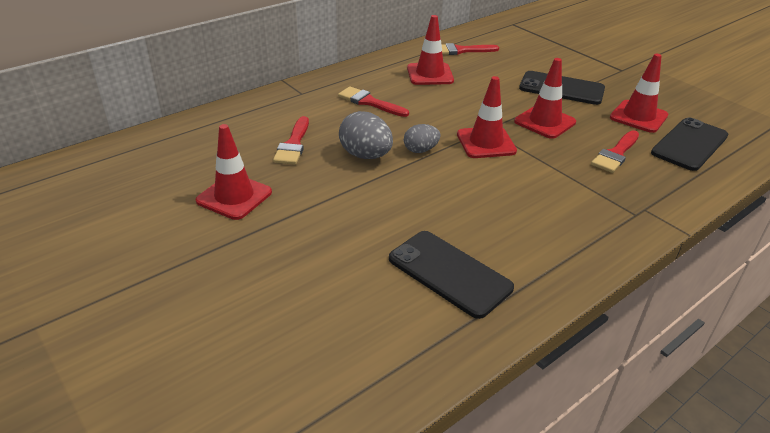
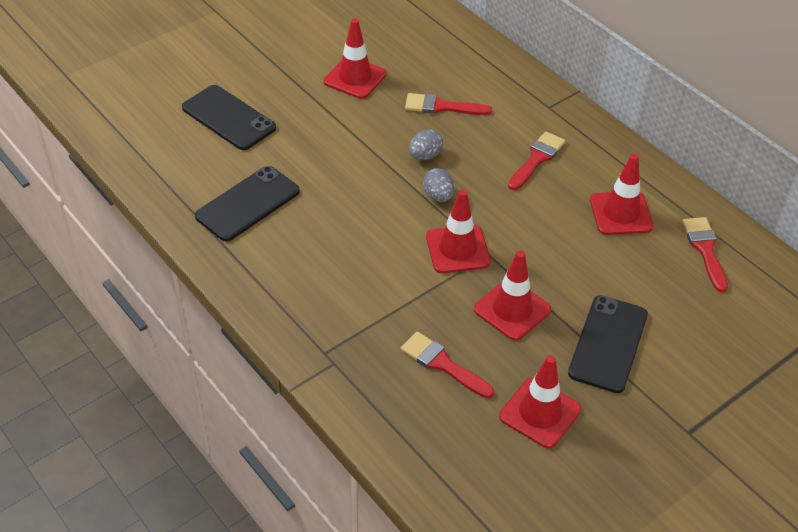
camera: 90 degrees right, 10 degrees up
grey egg [339,111,393,159] -> grey egg [409,129,443,160], size x0.63
black phone [651,117,728,171] -> black phone moved to [182,85,276,150]

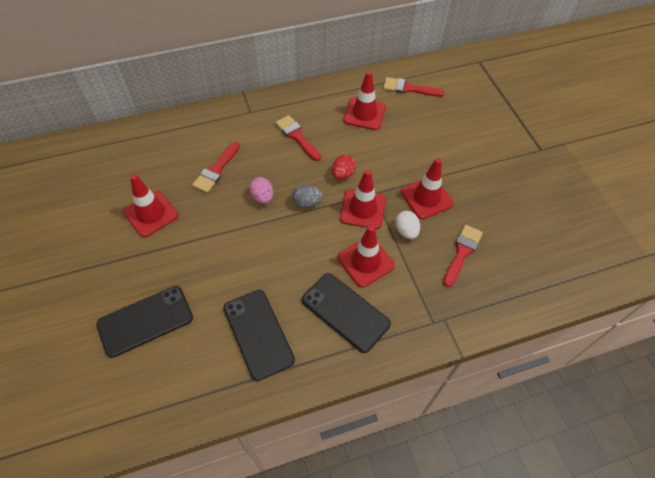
camera: 70 degrees left, 10 degrees up
red brush [401,331,494,398] -> red brush turned 150 degrees clockwise [443,225,483,287]
grey egg [409,129,443,160] -> pink egg [249,177,273,204]
red traffic cone [499,355,581,449] -> red traffic cone moved to [338,225,395,287]
black phone [568,295,648,393] -> black phone moved to [302,273,391,353]
none -> red egg [332,155,356,180]
none -> white egg [395,211,420,239]

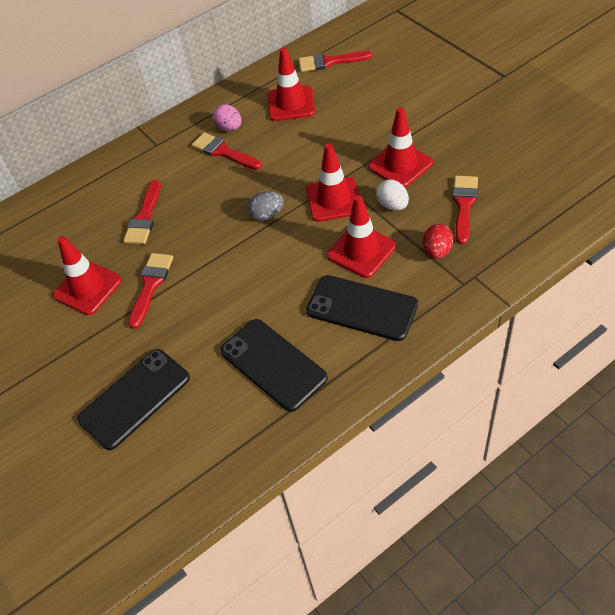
camera: 10 degrees left, 5 degrees down
pink egg [249,177,273,204] -> pink egg moved to [213,104,242,131]
red egg [332,155,356,180] -> red egg moved to [423,224,453,259]
none -> red brush [128,253,173,329]

